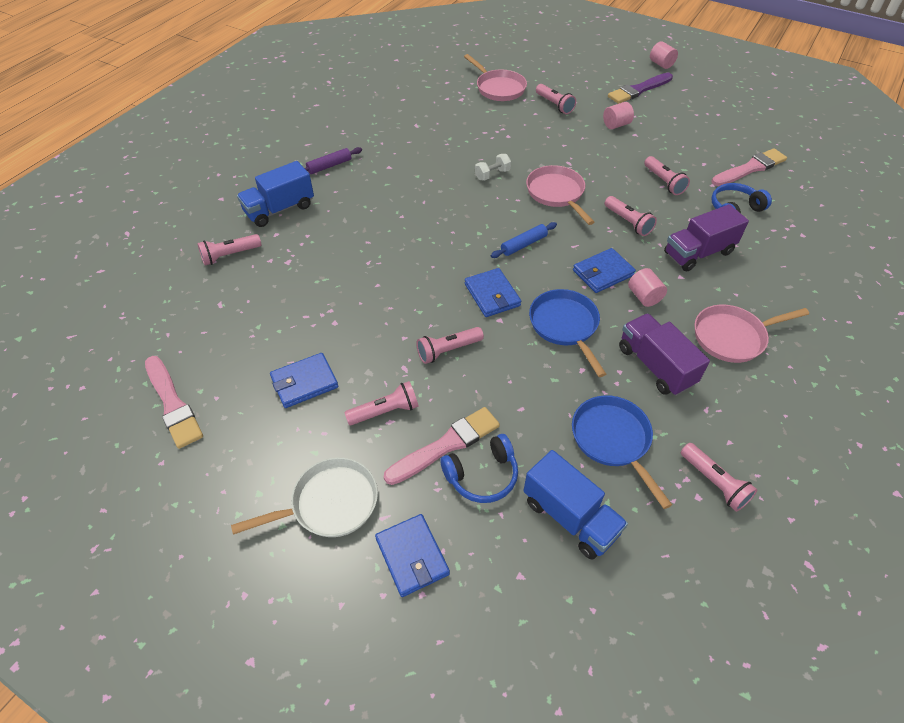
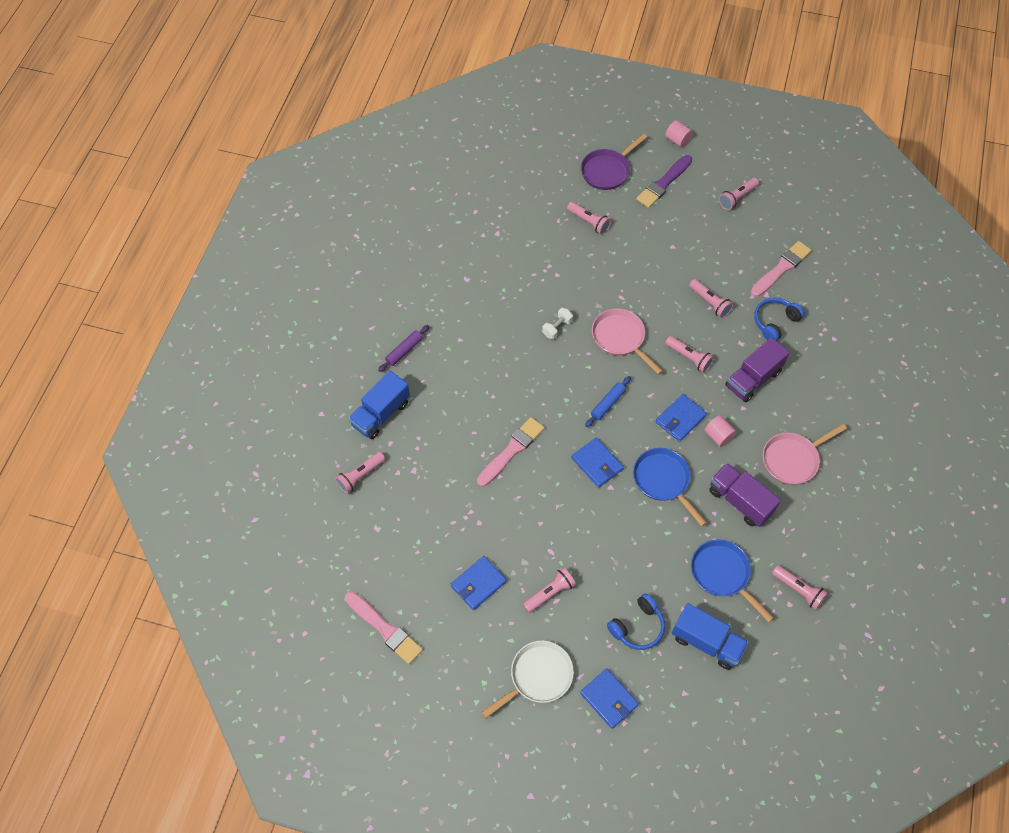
camera: 15 degrees left, 10 degrees up
pink brush [384,407,500,485] -> pink brush moved to [477,417,544,487]
pink flashlight [416,327,484,364] -> pink flashlight moved to [719,178,759,210]
pink pan [464,54,527,101] -> none
pink cylinder [603,102,634,129] -> none
none -> purple pan [581,133,647,190]

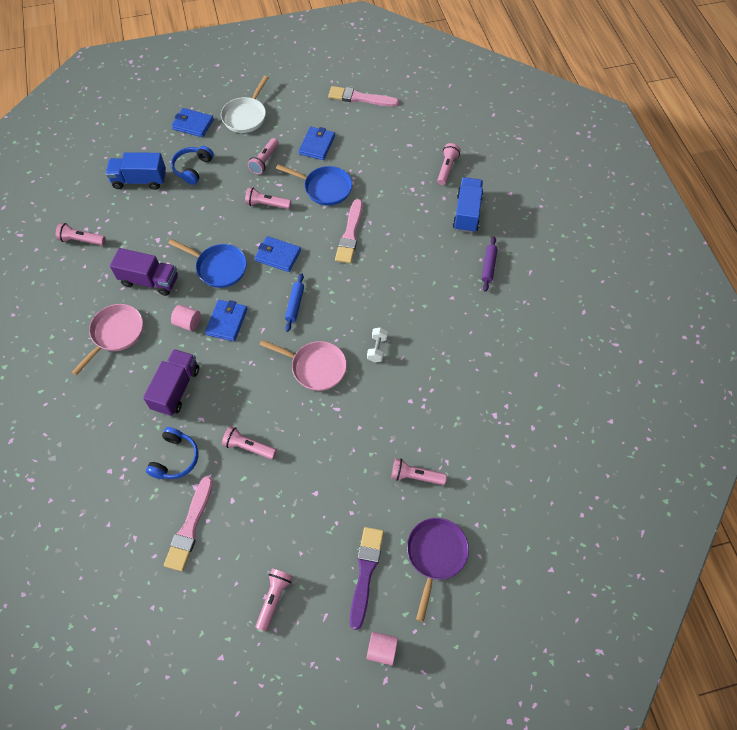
camera: 150 degrees right, 0 degrees up
pink flashlight [665,336,714,373] -> pink flashlight moved to [245,187,291,209]
blue pan [691,539,774,622] -> blue pan moved to [276,164,352,206]

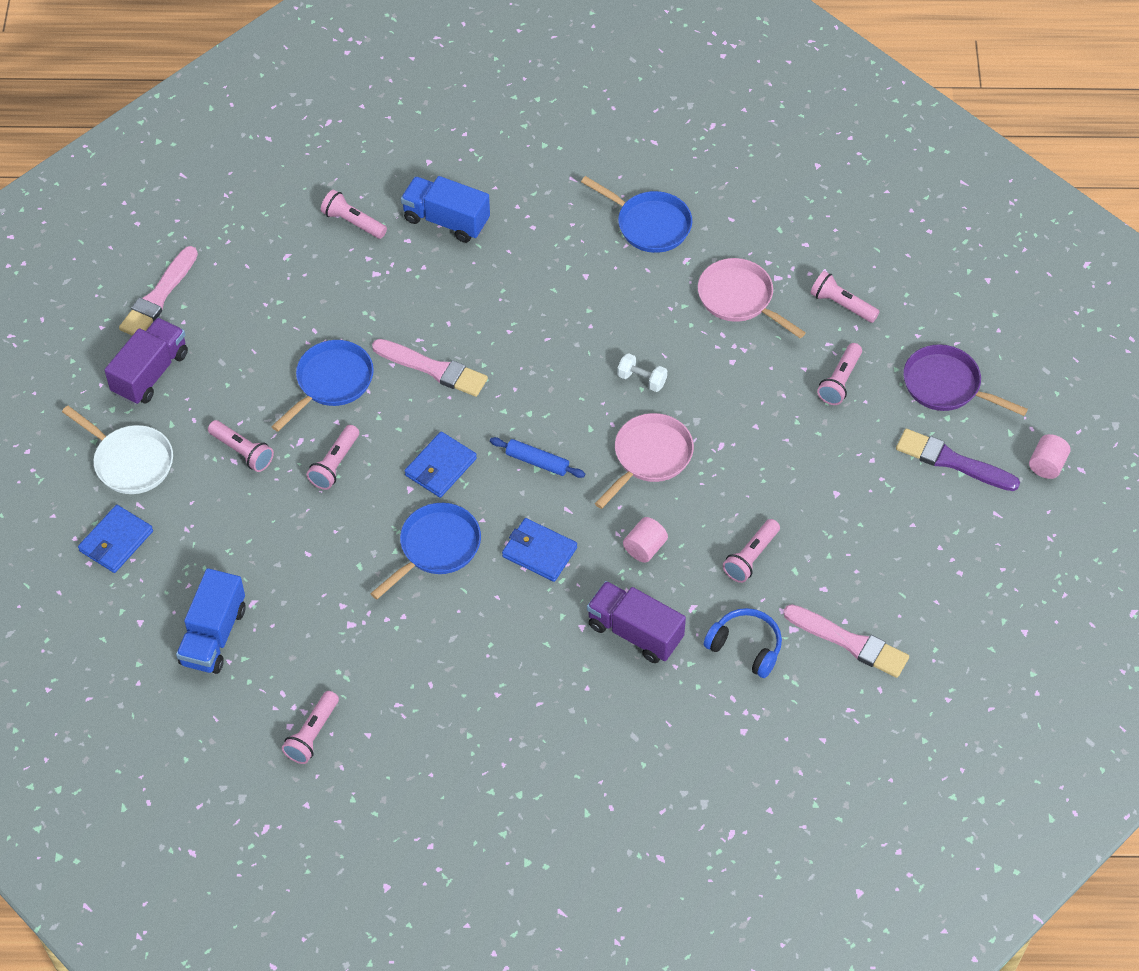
camera: 75 degrees left, 5 degrees down
pink pan [72,304,143,375] -> pink pan moved to [698,258,806,338]
purple truck [110,248,178,296] -> purple truck moved to [104,318,188,405]
blue headphones [171,146,214,185] -> none
pink cylinder [171,304,201,331] -> pink cylinder moved to [623,517,668,563]
pink flashlight [255,569,293,632] -> pink flashlight moved to [810,271,880,323]
blue wallet [299,127,335,160] -> none
purple rolling pin [482,237,498,292] -> none
none -> blue pan [581,176,692,253]

